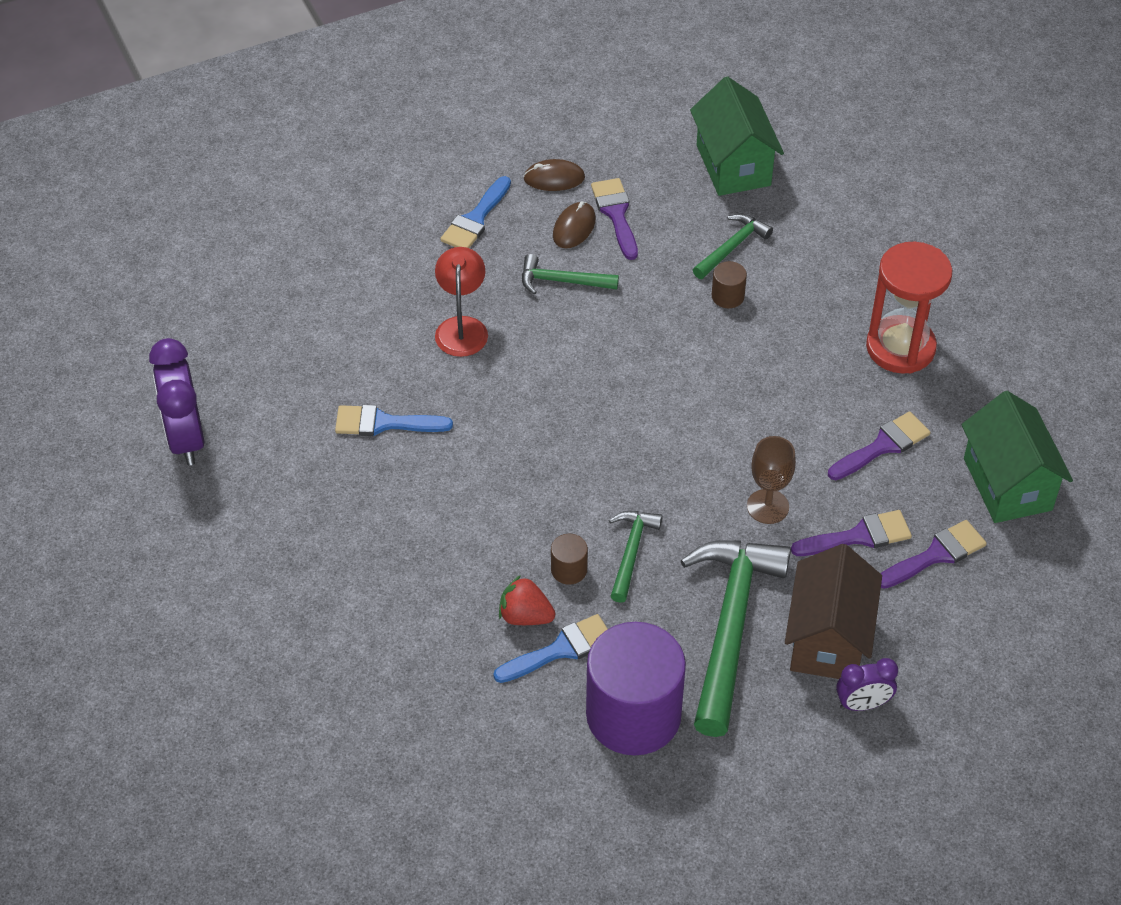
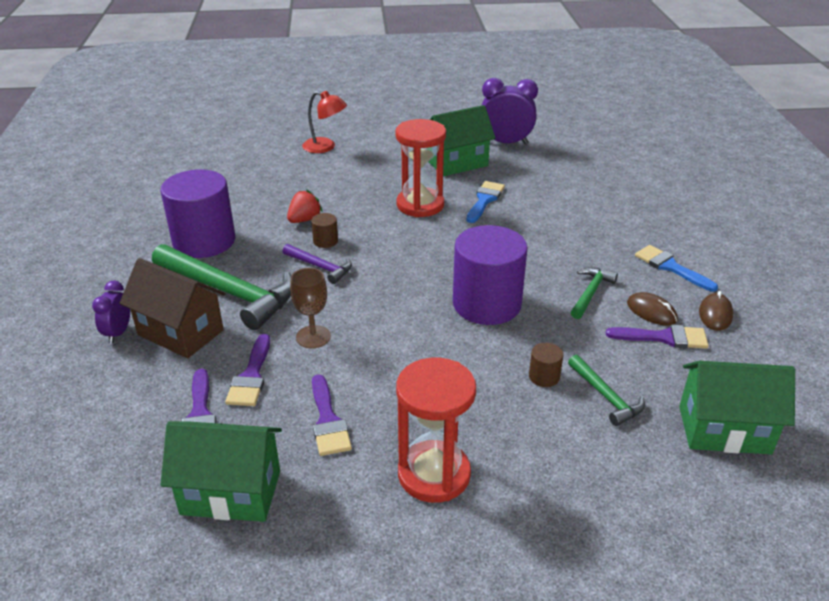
camera: 110 degrees right, 15 degrees down
red lamp [435,247,488,357] -> red lamp moved to [302,91,347,153]
blue brush [493,614,608,683] -> none
green hammer [609,511,663,603] -> purple hammer [283,244,352,284]
none -> red hourglass [395,119,446,217]
none -> green house [428,105,495,176]
none -> purple cylinder [453,225,528,325]

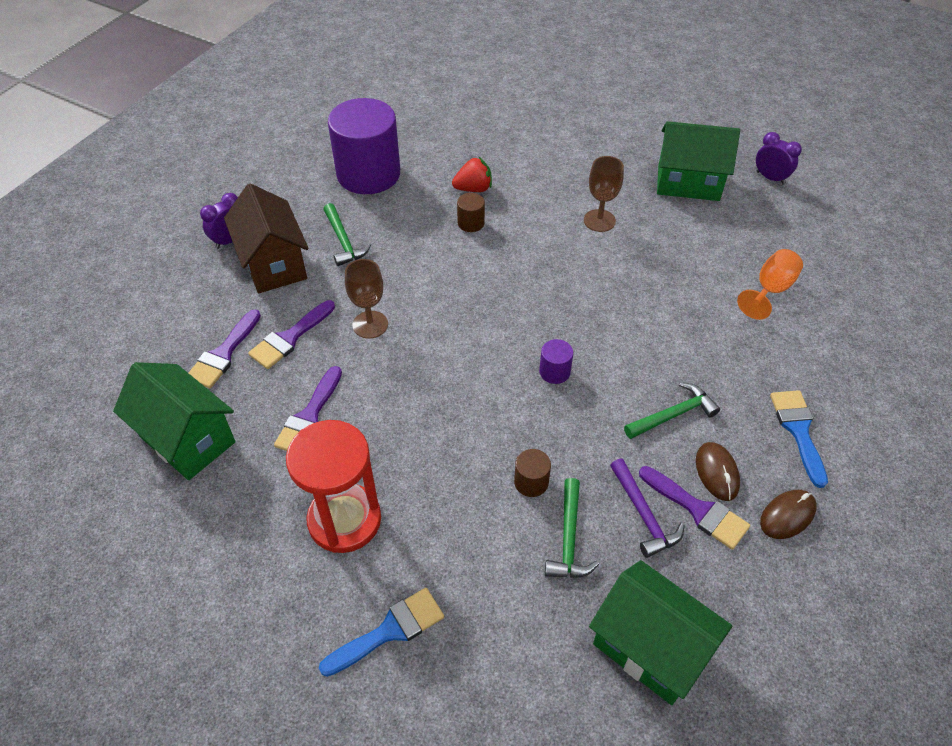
camera: 35 degrees right, 15 degrees up
green hammer [152,244,291,330] -> green hammer [323,203,371,266], size x0.49
purple hammer [283,244,352,284] -> purple hammer moved to [610,459,685,558]
red lamp [302,91,347,153] -> none
red hourglass [395,119,446,217] -> brown goblet [584,156,624,232]
purple cylinder [453,225,528,325] -> purple cylinder [539,339,573,384], size x0.40
blue brush [467,181,505,223] -> blue brush moved to [319,588,444,677]
purple clock [481,78,538,144] -> purple clock [756,132,802,185], size x0.57
none -> orange goblet [737,249,803,320]

